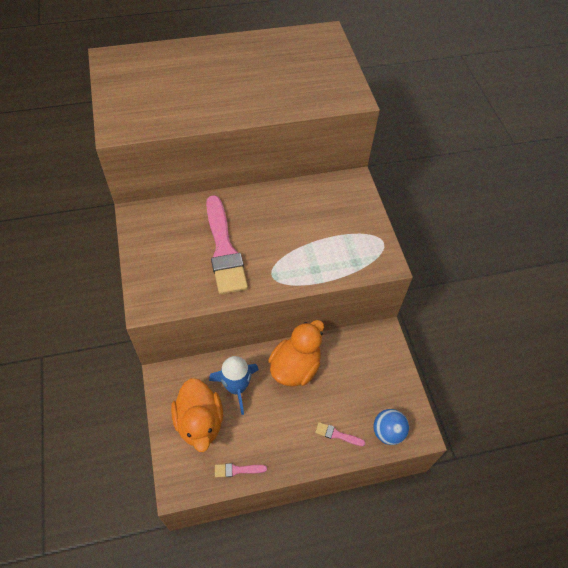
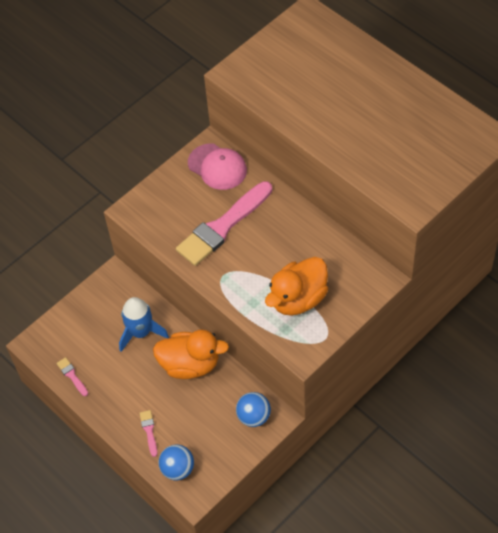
camera: 65 degrees right, 0 degrees up
orange duck [171,378,223,452] -> orange duck moved to [265,257,328,316]
none -> pink cap [188,144,247,190]
none -> blue ball [236,392,271,427]

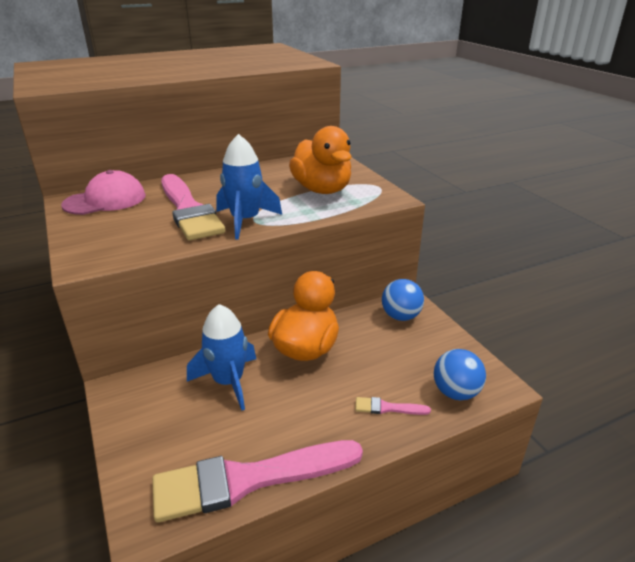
camera: 75 degrees left, 25 degrees down
pink brush [56,357,88,396] -> pink brush [152,440,363,523], size x2.46
none -> blue rocket [216,134,282,240]

